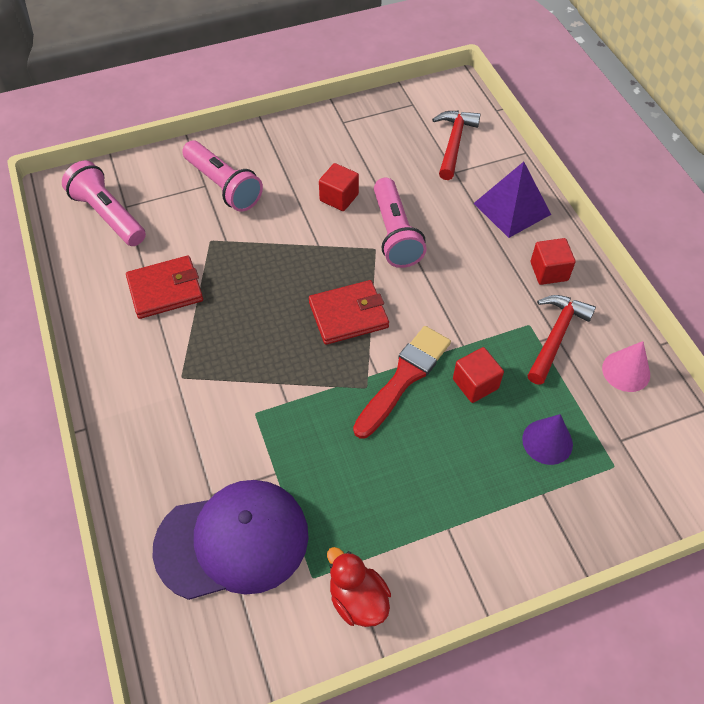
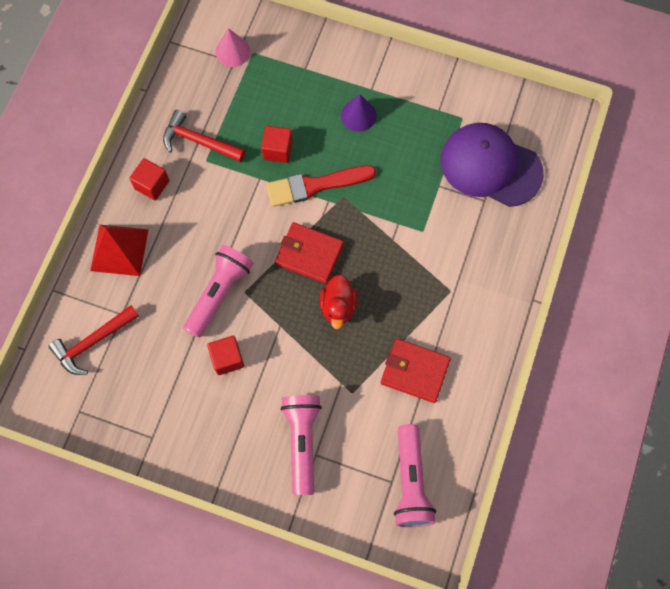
camera: 140 degrees left, 15 degrees up
red duck [327,547,391,627] -> red duck moved to [320,275,357,329]
purple pyramid [474,162,551,238] -> red pyramid [90,225,149,276]
purple cone [522,414,573,465] -> purple cone moved to [341,94,377,132]
red hammer [527,295,596,385] -> red hammer turned 45 degrees clockwise [163,110,245,162]
pink cone [602,341,650,392] -> pink cone moved to [215,28,250,67]

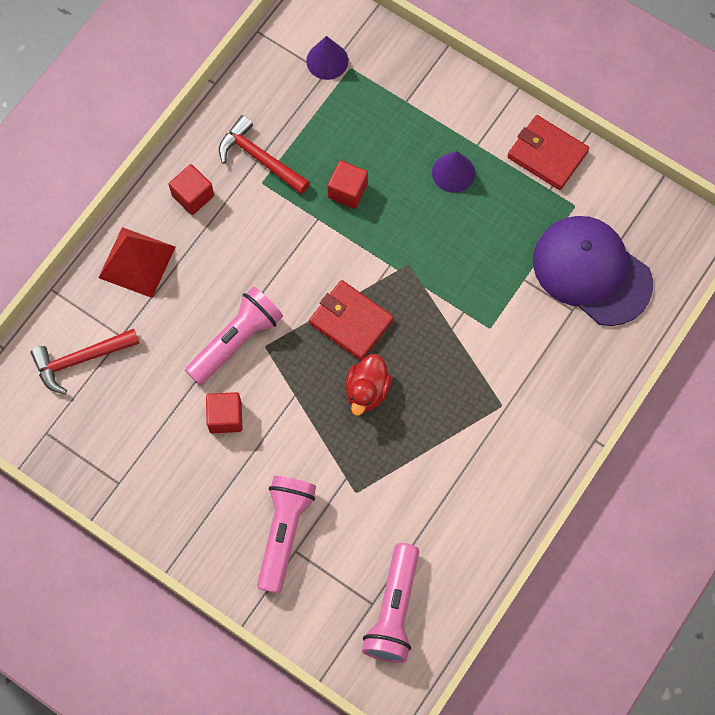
camera: 15 degrees right, 0 degrees up
pink cone [215,28,250,67] -> purple cone [306,36,348,80]
red brush [266,165,376,207] -> none
red wallet [381,339,451,403] -> red wallet moved to [507,115,589,190]

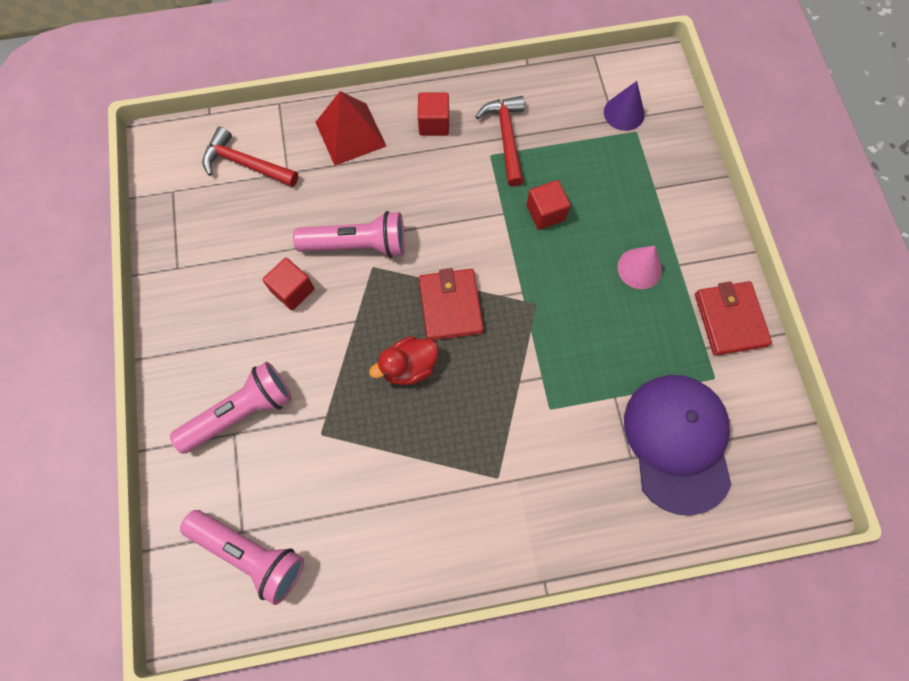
camera: 45 degrees right, 0 degrees up
pink flashlight [362,543,419,663] -> pink flashlight turned 120 degrees counterclockwise [180,510,304,605]
purple cone [432,151,475,193] -> pink cone [618,246,662,289]

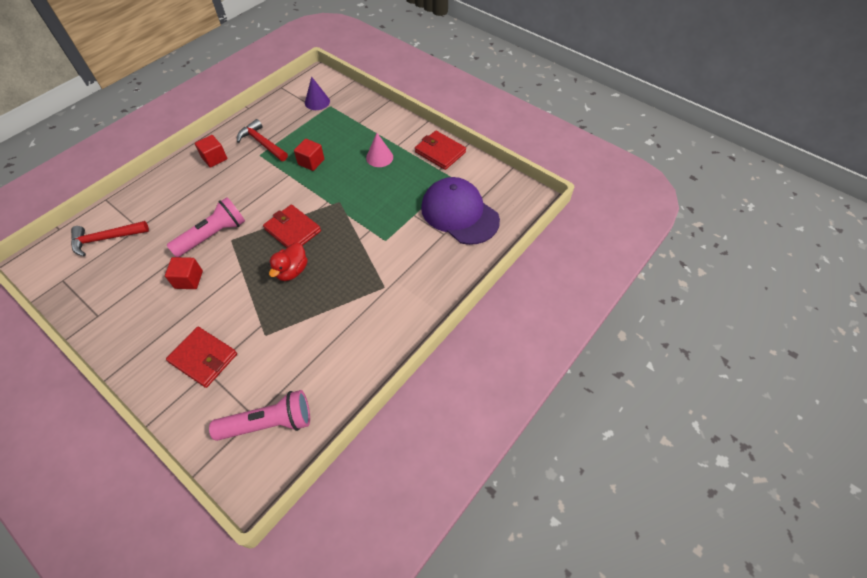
camera: 40 degrees left, 15 degrees down
pink flashlight [170,362,292,454] -> red wallet [166,327,237,388]
red pyramid [315,91,386,166] -> none

